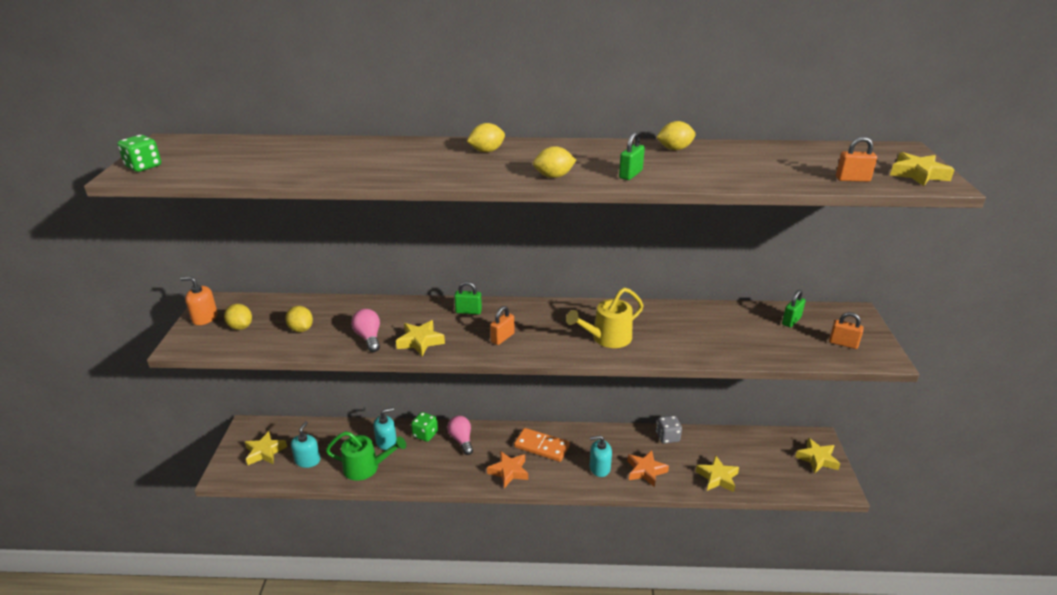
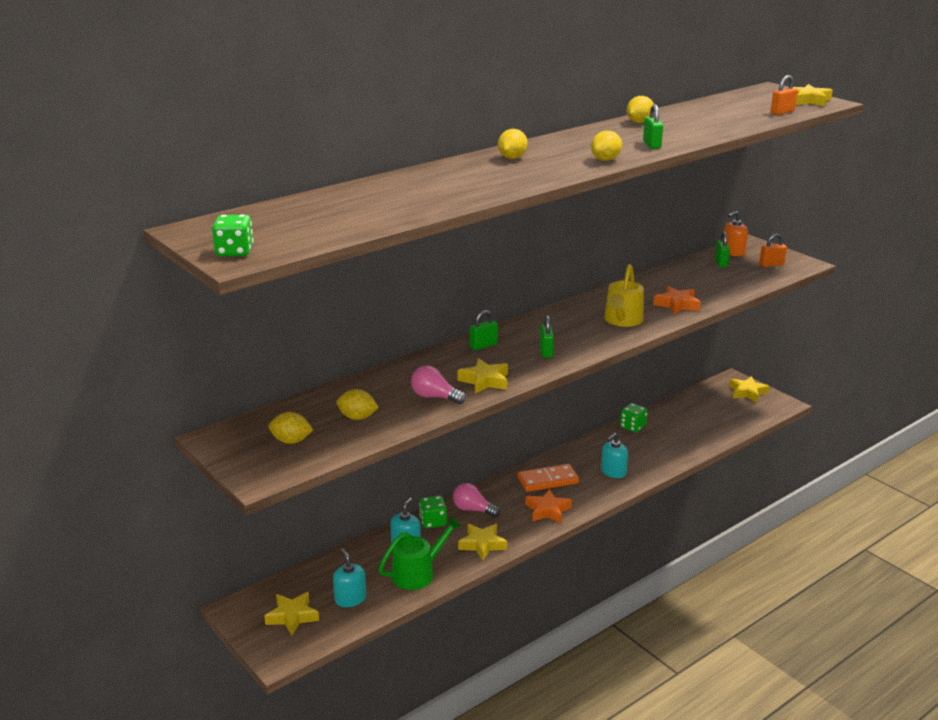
camera: 40 degrees left, 5 degrees down
orange soap dispenser [180,277,218,325] -> orange soap dispenser moved to [724,211,748,256]
orange padlock [490,306,514,345] -> green padlock [539,315,554,358]
orange star [627,450,669,487] -> orange star moved to [653,286,701,315]
grey dice [656,415,682,444] -> green dice [620,403,648,432]
yellow star [696,456,739,492] -> yellow star moved to [458,524,507,560]

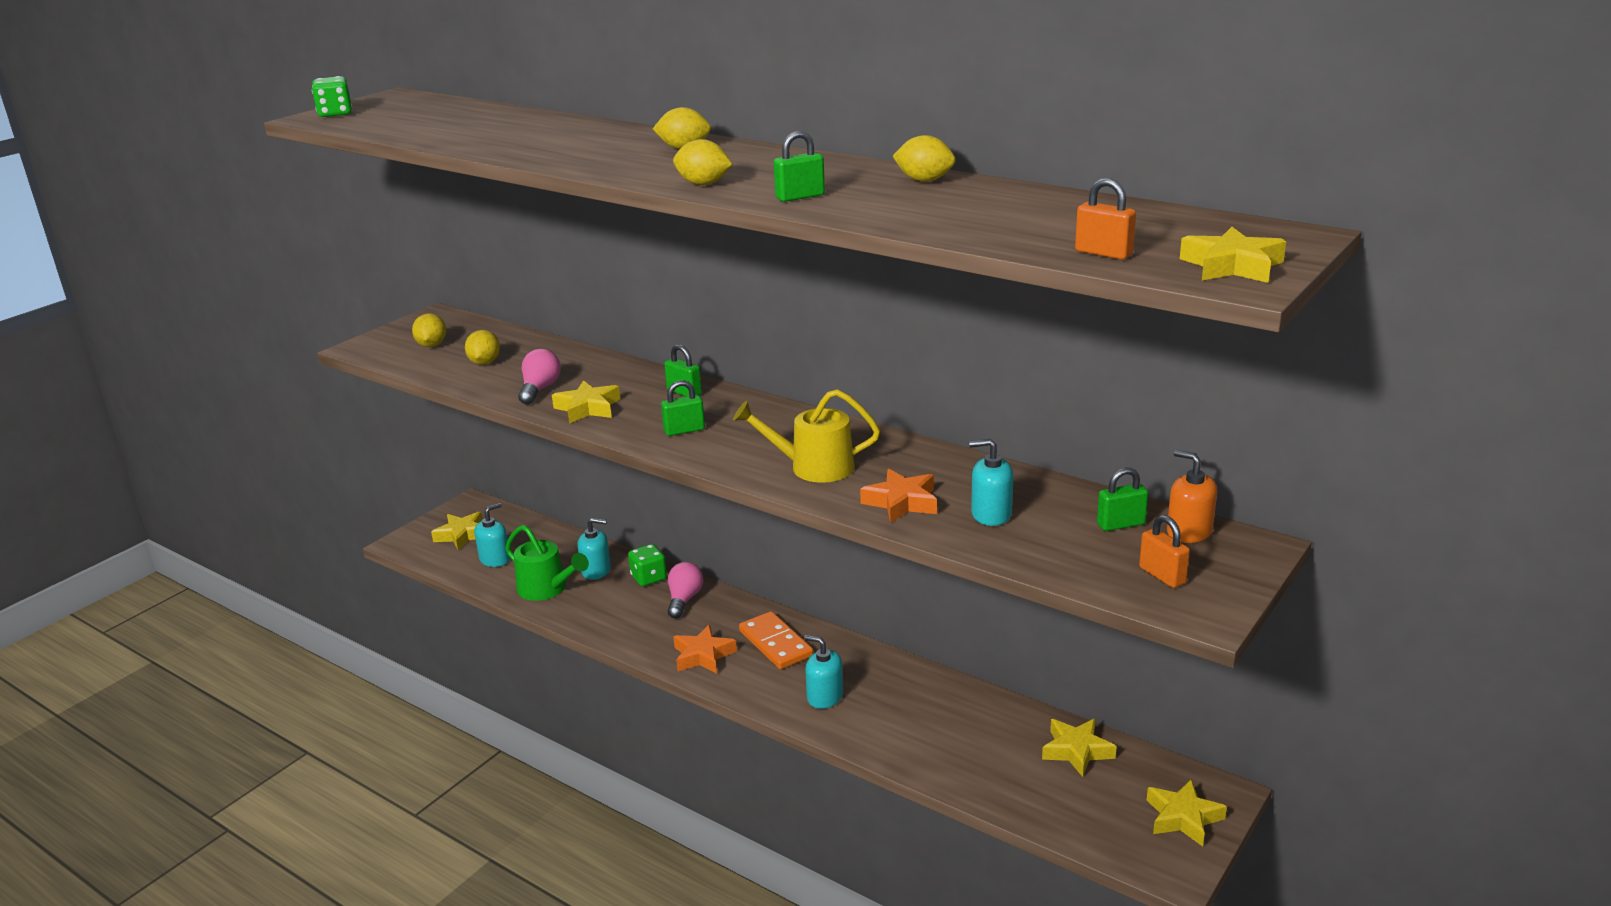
camera: 75 degrees right, 0 degrees up
yellow star [458,524,507,560] -> yellow star moved to [1042,719,1117,777]
green dice [620,403,648,432] -> none
none -> turquoise soap dispenser [969,439,1013,526]

